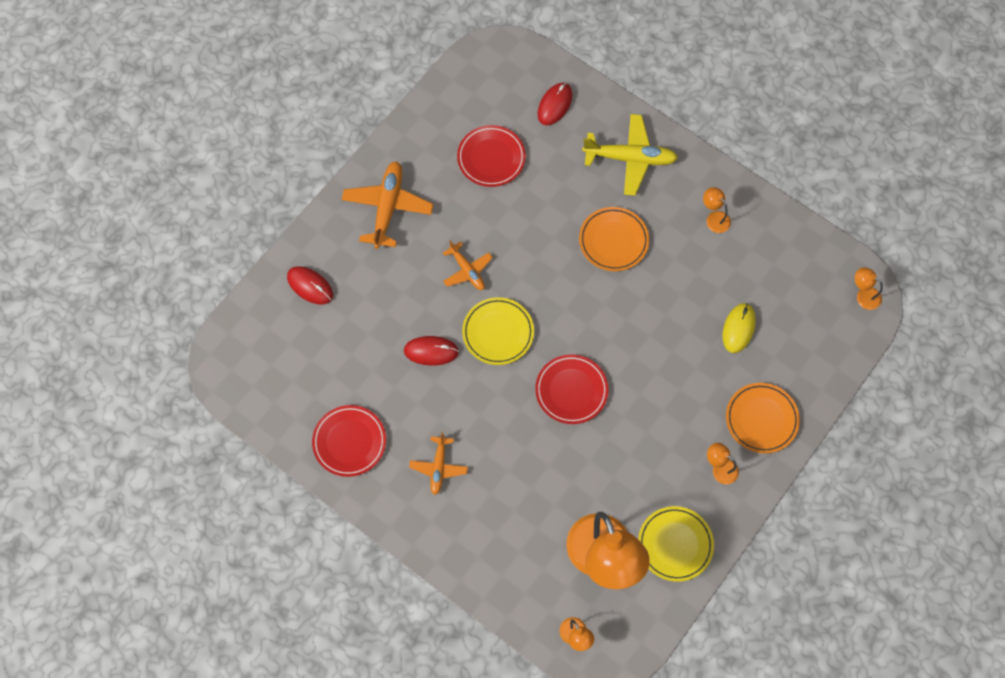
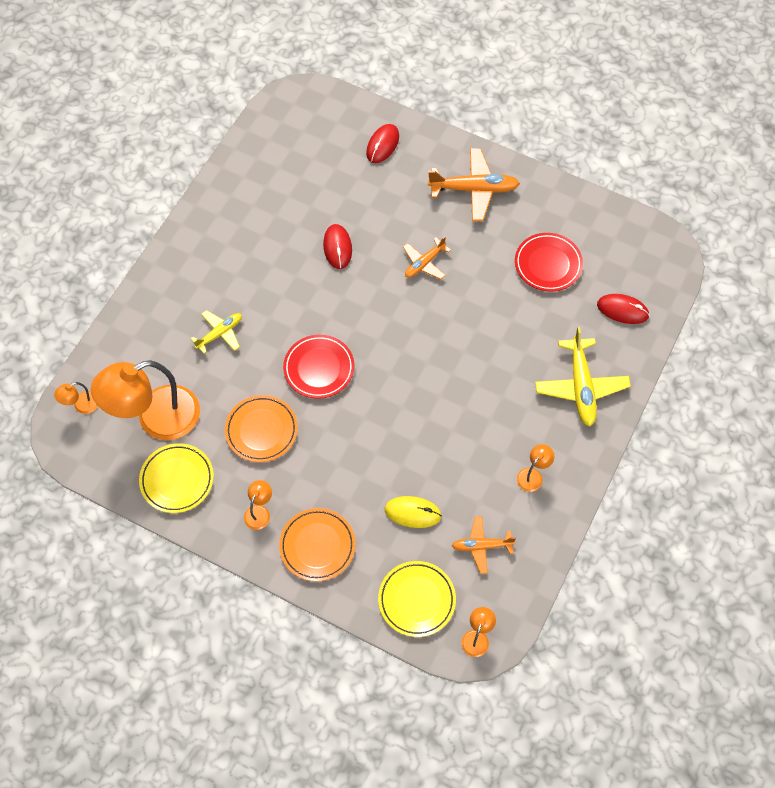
camera: 80 degrees right, 5 degrees down
red plate [312,405,386,477] -> none
orange plane [409,432,468,495] -> orange plane moved to [452,516,516,574]
yellow plate [462,297,534,365] -> yellow plate moved to [378,561,456,637]
orange plate [579,207,649,271] -> orange plate moved to [225,395,298,462]
none -> yellow plane [191,310,242,354]

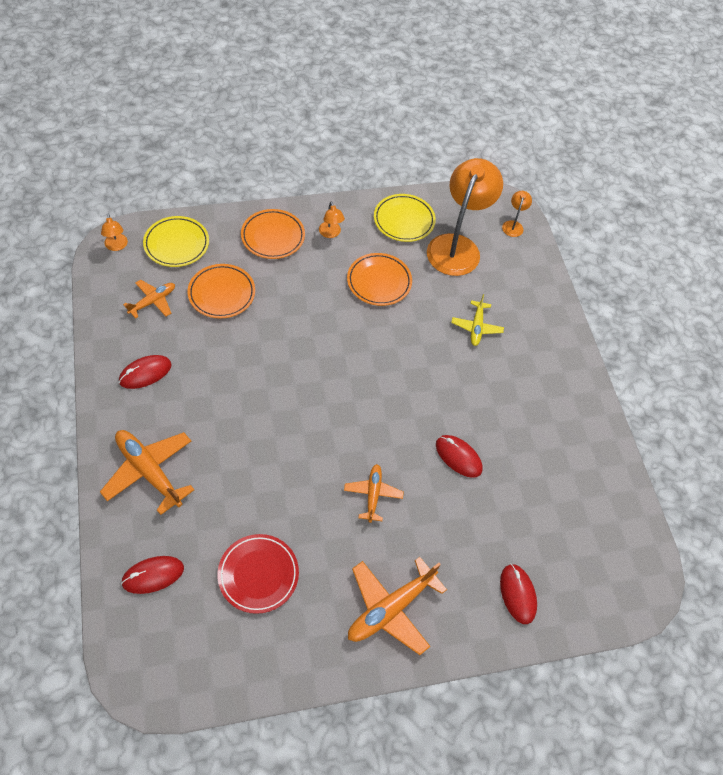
camera: 135 degrees right, 5 degrees down
red plate [283,335,354,399] -> none
yellow mouse [385,496,442,528] -> orange plate [188,264,255,319]
orange lamp [517,444,554,492] -> red mouse [119,355,172,389]
yellow plane [535,327,631,426] -> orange plane [100,430,195,515]

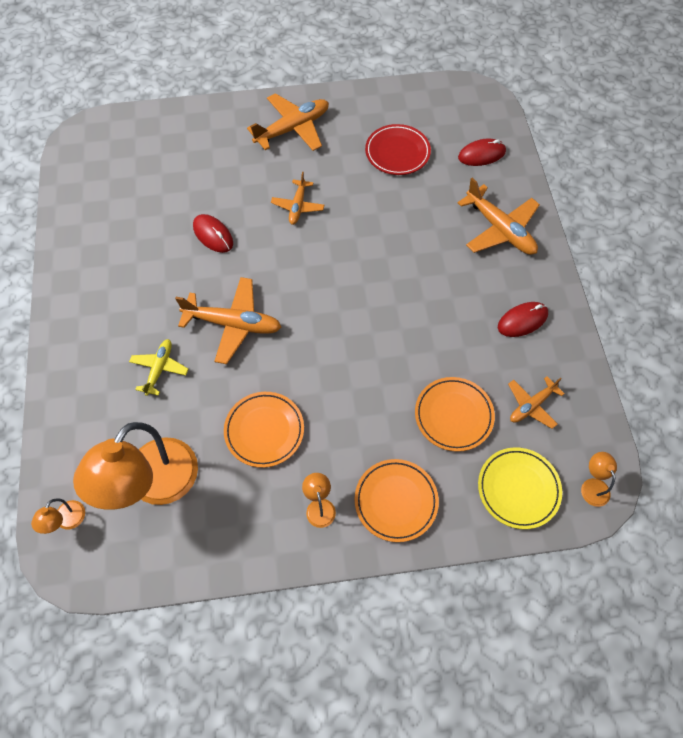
camera: 170 degrees left, 5 degrees up
yellow plate [374,194,436,242] -> none
red mouse [500,564,537,624] -> none
none -> orange plane [175,277,281,364]

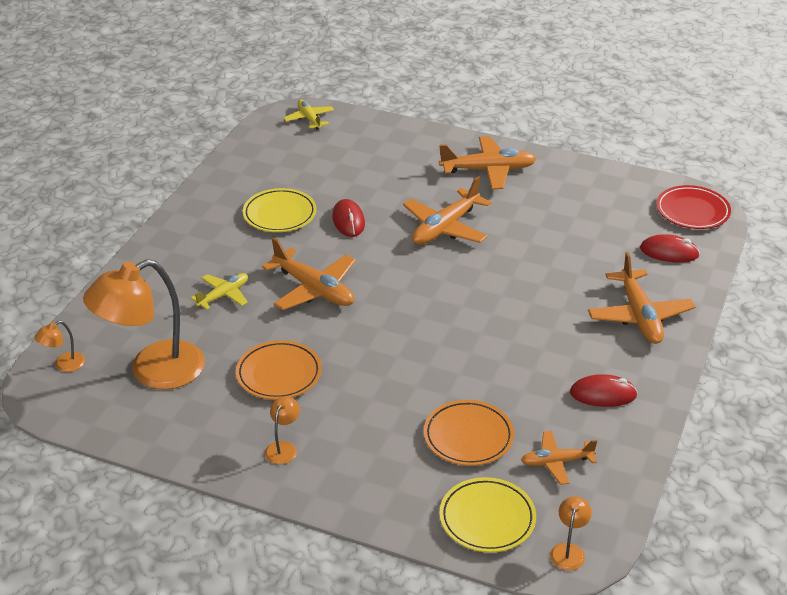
camera: 30 degrees right, 25 degrees down
orange plane [271,172,324,225] -> orange plane [403,176,492,245], size x1.68
orange plate [354,459,439,542] -> none
red plate [365,124,431,175] -> red plate moved to [656,185,731,229]
none -> yellow plate [243,188,317,232]
none -> yellow plane [284,99,334,129]

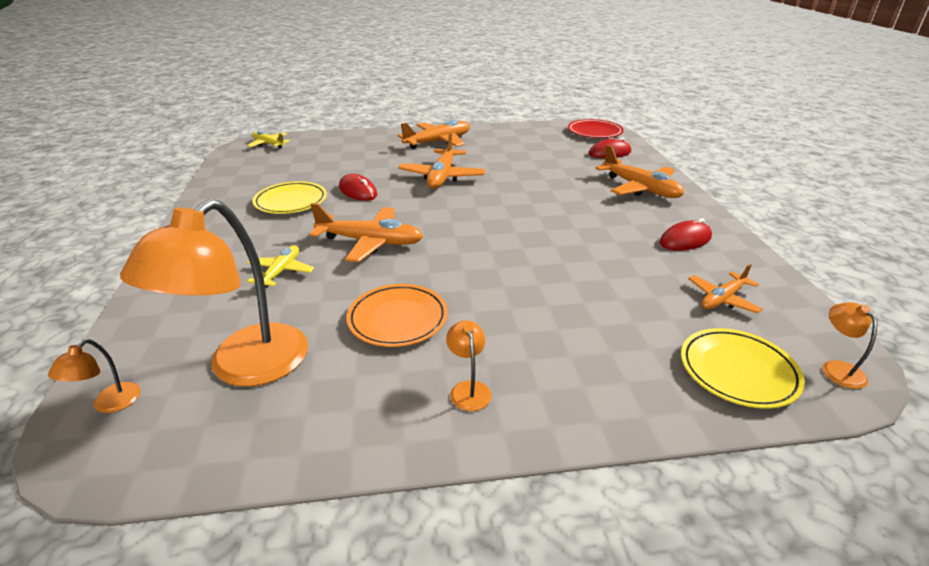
camera: 30 degrees left, 5 degrees down
orange plate [424,400,514,466] -> none

